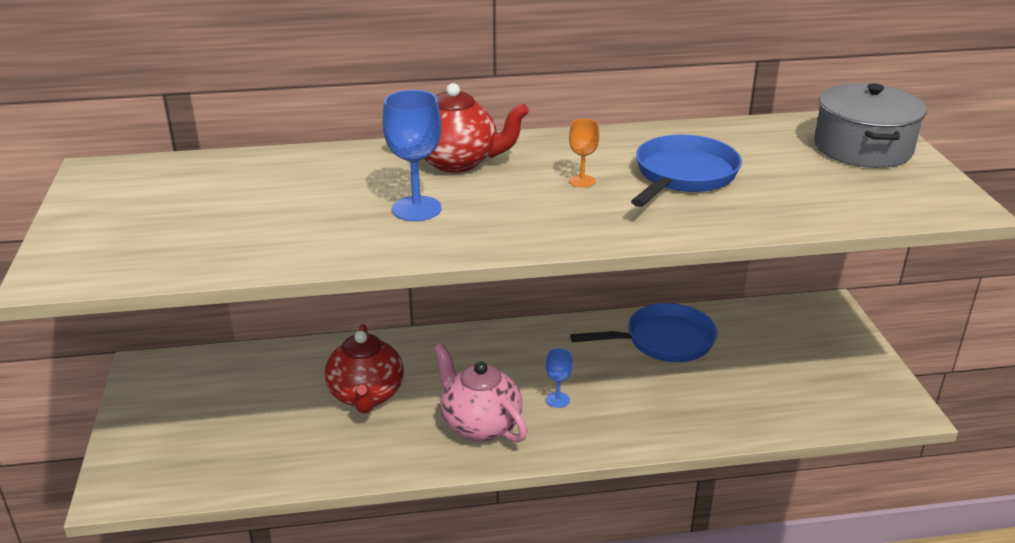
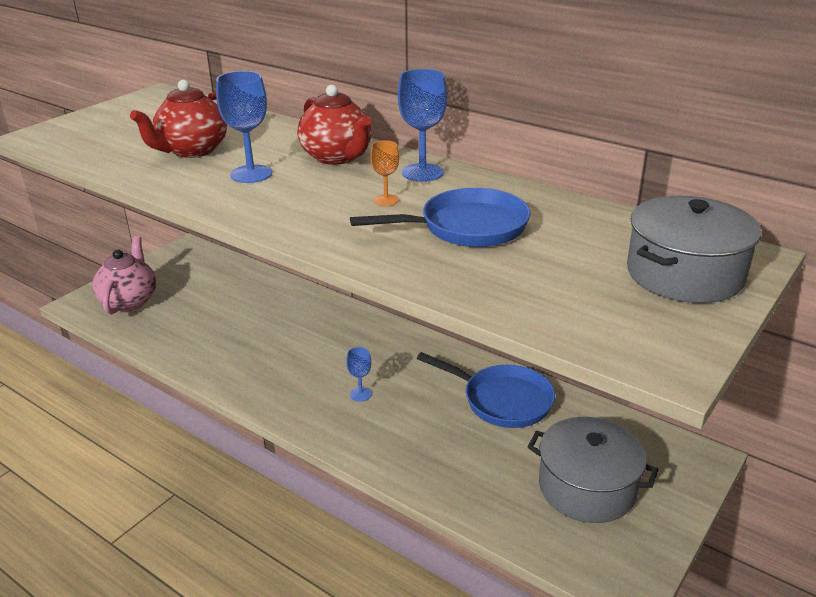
camera: 45 degrees right, 0 degrees up
red teapot [325,324,404,414] -> red teapot moved to [130,80,227,158]
pink teapot [434,343,527,442] -> pink teapot moved to [92,236,156,314]
none -> blue goblet [398,69,447,182]
none -> grey pot [528,417,658,523]

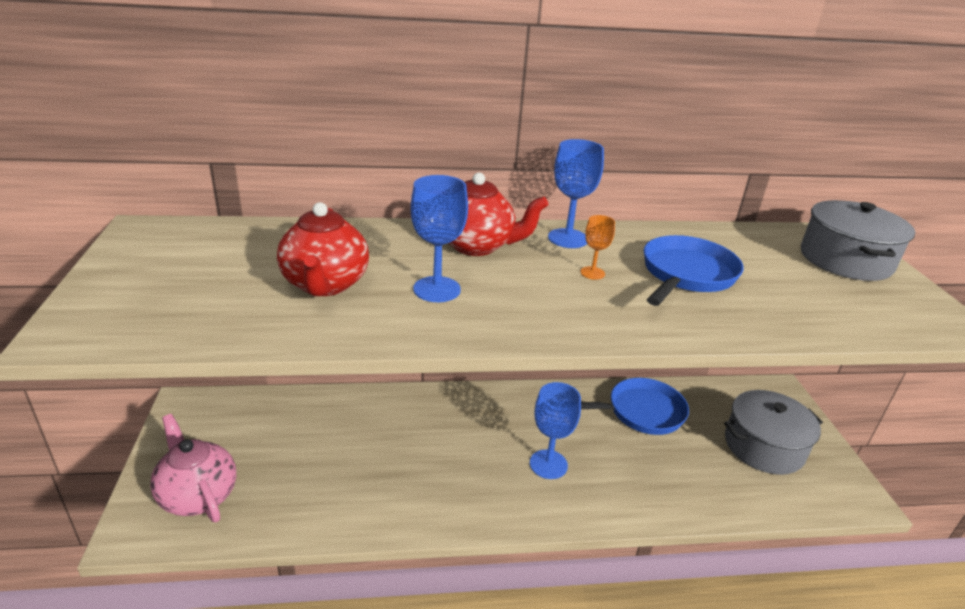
camera: 45 degrees left, 0 degrees up
blue goblet [346,347,371,402] -> blue goblet [530,382,581,479], size x1.80

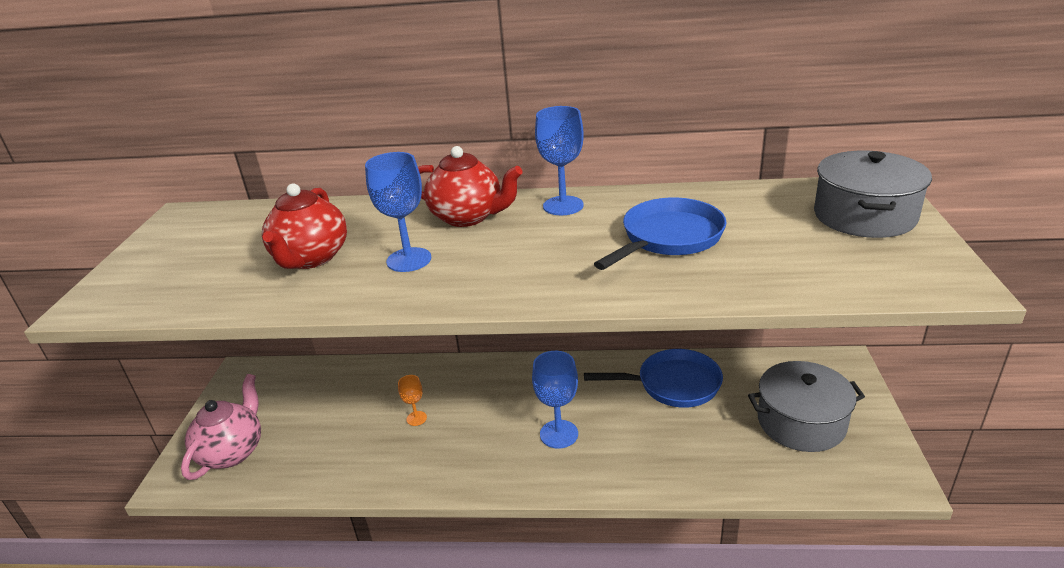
camera: 15 degrees right, 0 degrees up
pink teapot [150,414,236,522] -> pink teapot turned 45 degrees clockwise [181,374,261,480]
orange goblet [581,215,615,280] -> orange goblet moved to [398,375,427,426]

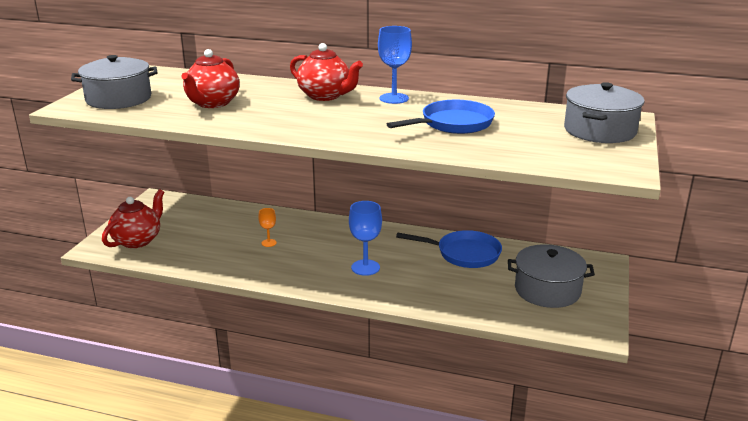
camera: 10 degrees right, 5 degrees down
pink teapot [181,374,261,480] -> red teapot [102,189,164,248]
blue goblet [365,152,431,272] -> none
none -> grey pot [71,55,157,109]

